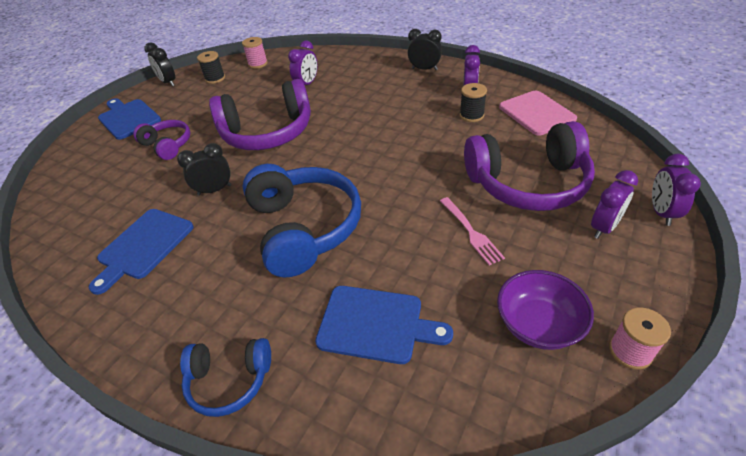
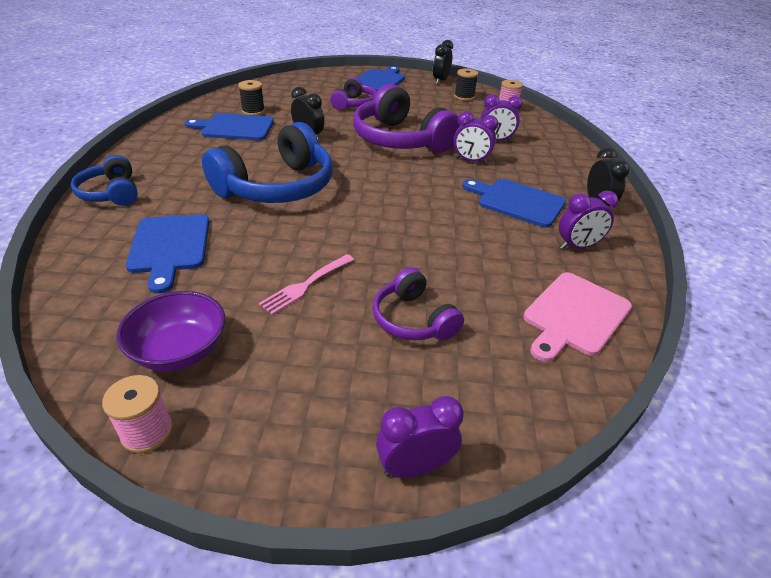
camera: 60 degrees right, 5 degrees down
black spool [460,83,487,122] -> black spool moved to [238,80,265,116]
purple headphones [464,121,595,211] -> purple headphones [373,267,464,341], size x0.54
purple clock [591,170,638,239] -> purple clock moved to [453,111,498,164]
none -> blue cutting board [462,179,566,227]

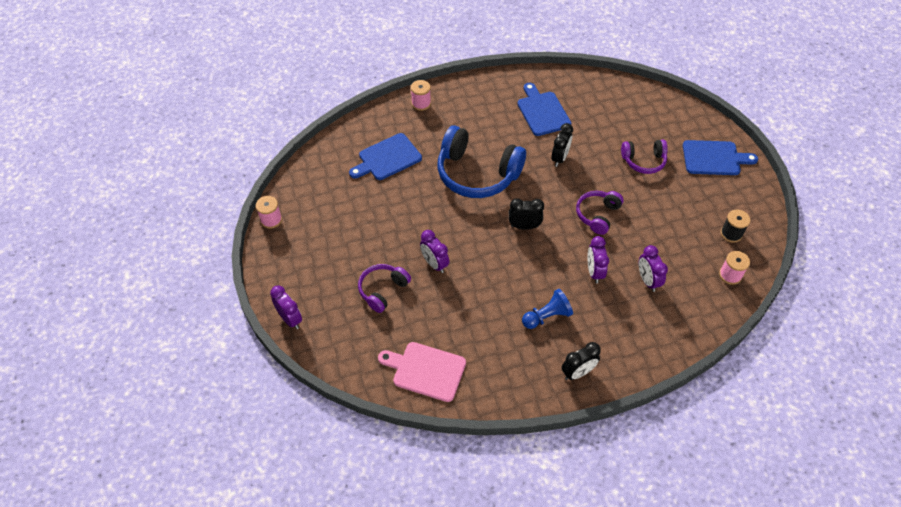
camera: 70 degrees right, 15 degrees up
blue headphones [71,155,138,206] -> pink spool [411,80,431,111]
purple bowl [116,291,225,371] -> none
black spool [238,80,265,116] -> none
pink fork [259,254,354,315] -> none
purple headphones [353,84,461,153] -> purple headphones [576,191,624,235], size x0.54
black clock [433,40,453,84] -> black clock moved to [509,198,544,230]
blue cutting board [462,179,566,227] -> blue pawn [522,289,573,329]
purple clock [559,191,618,249] -> purple clock moved to [420,230,449,273]

